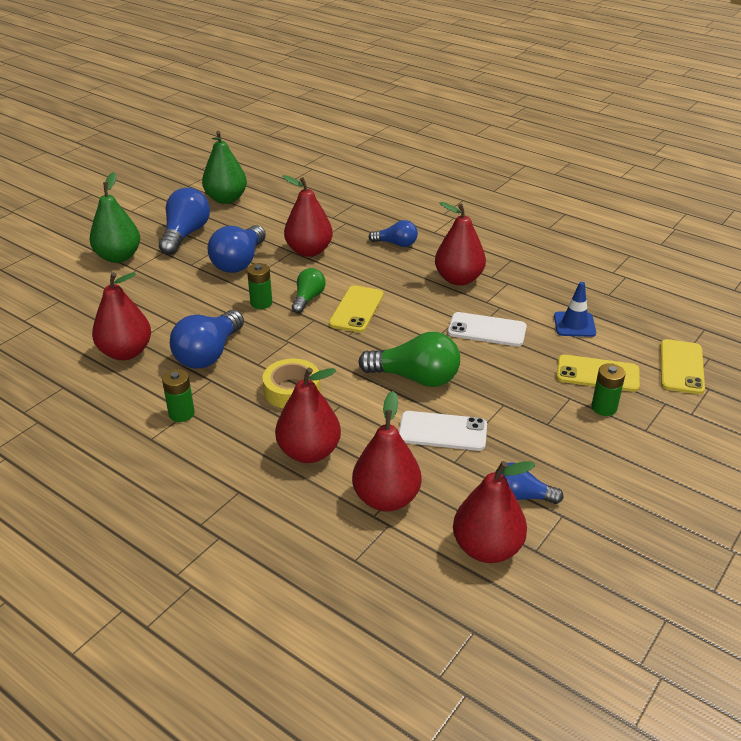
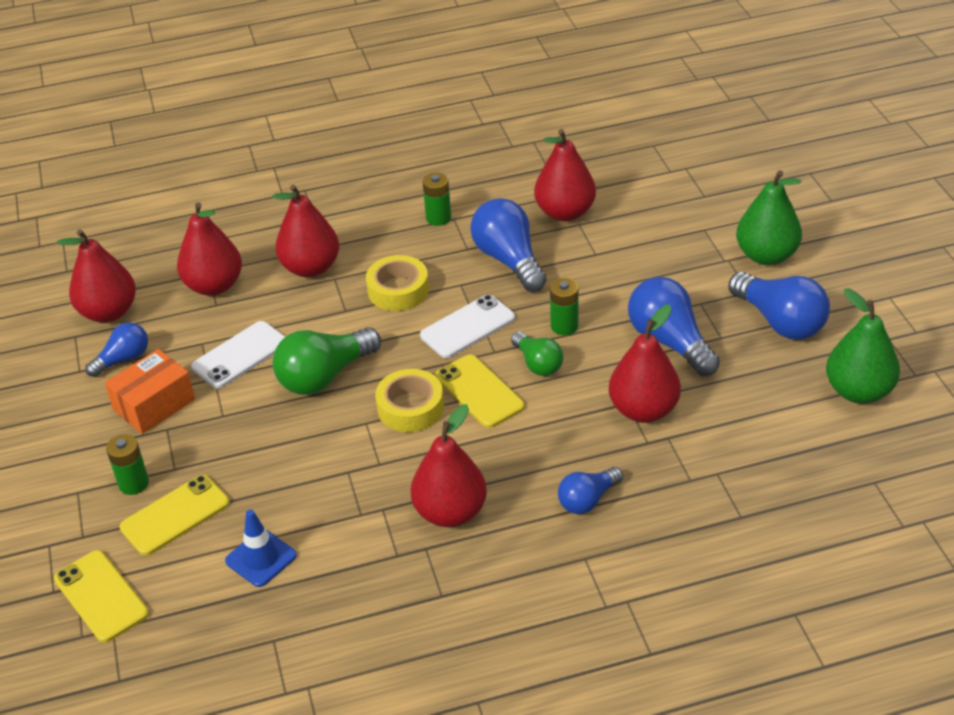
camera: 130 degrees right, 5 degrees up
white phone [448,312,527,346] -> white phone moved to [420,295,515,358]
none -> orange box [105,349,195,434]
none -> yellow tape [375,369,444,432]

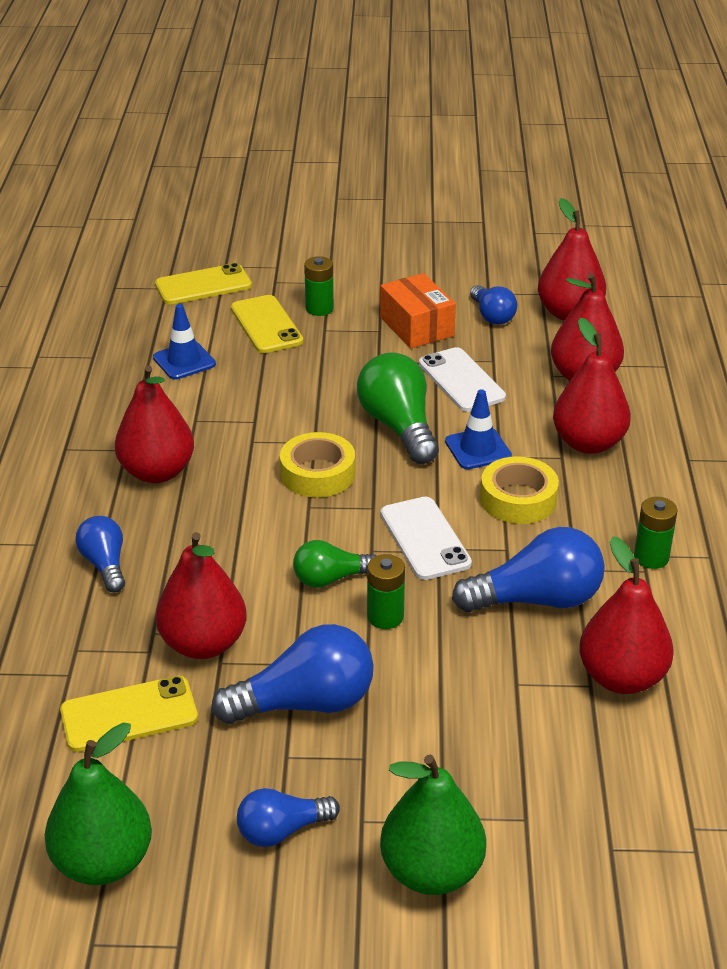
camera: 105 degrees right, 5 degrees down
yellow phone [435,354,525,428] -> yellow phone moved to [60,676,198,752]
blue light bulb [728,272,830,340] -> blue light bulb [237,788,340,847], size x0.60
none -> blue traffic cone [445,389,512,469]

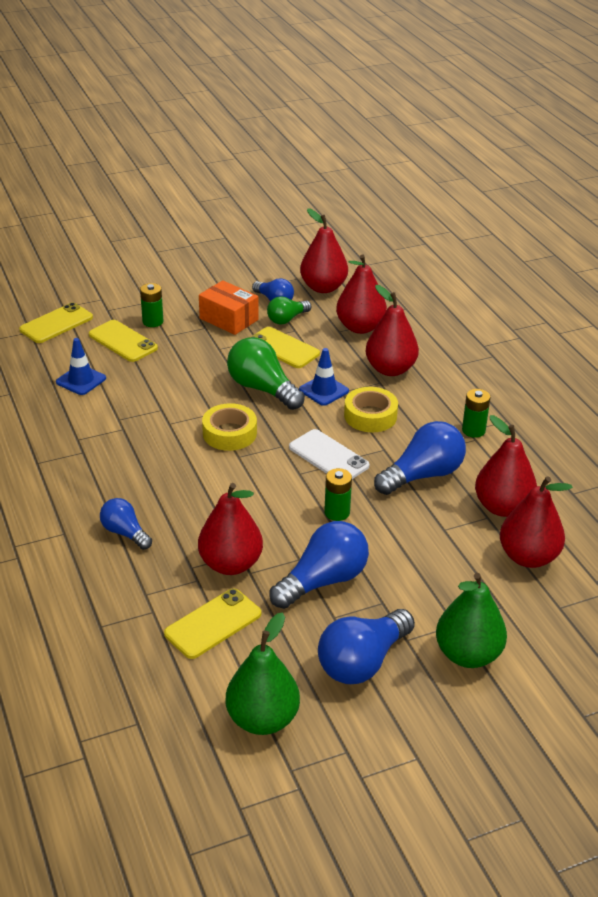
camera: 25 degrees left, 0 degrees up
red pear [115,365,194,483] -> red pear moved to [500,476,573,568]
blue light bulb [237,788,340,847] -> blue light bulb [318,609,415,684], size x1.68
green light bulb [293,540,376,588] -> green light bulb moved to [267,296,311,325]
white phone [419,347,506,412] -> yellow phone [251,327,320,368]

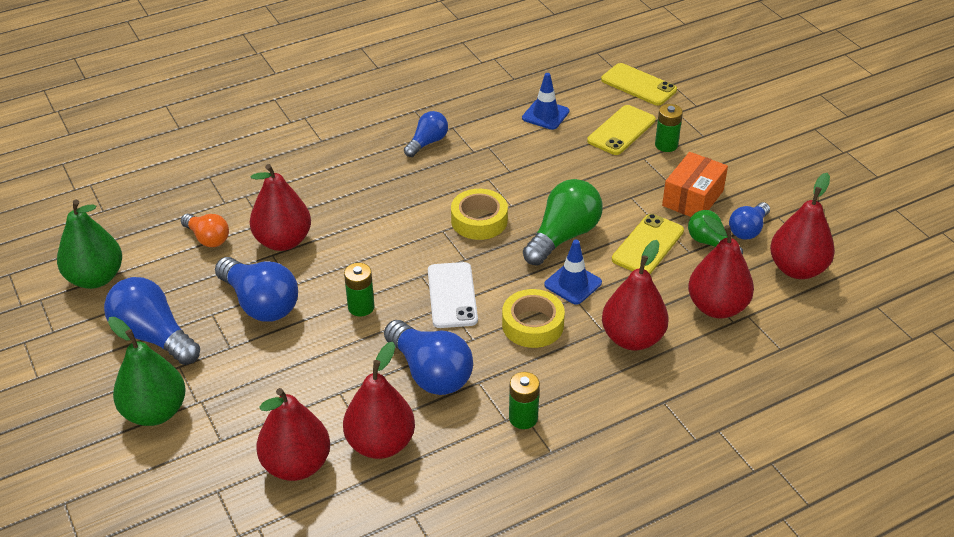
camera: 85 degrees right, 5 degrees up
blue light bulb [100,498,152,550] -> blue light bulb moved to [404,111,448,157]
yellow phone [164,589,261,659] -> orange light bulb [181,214,229,247]
white phone [289,429,369,479] -> white phone turned 45 degrees counterclockwise [428,262,478,328]

